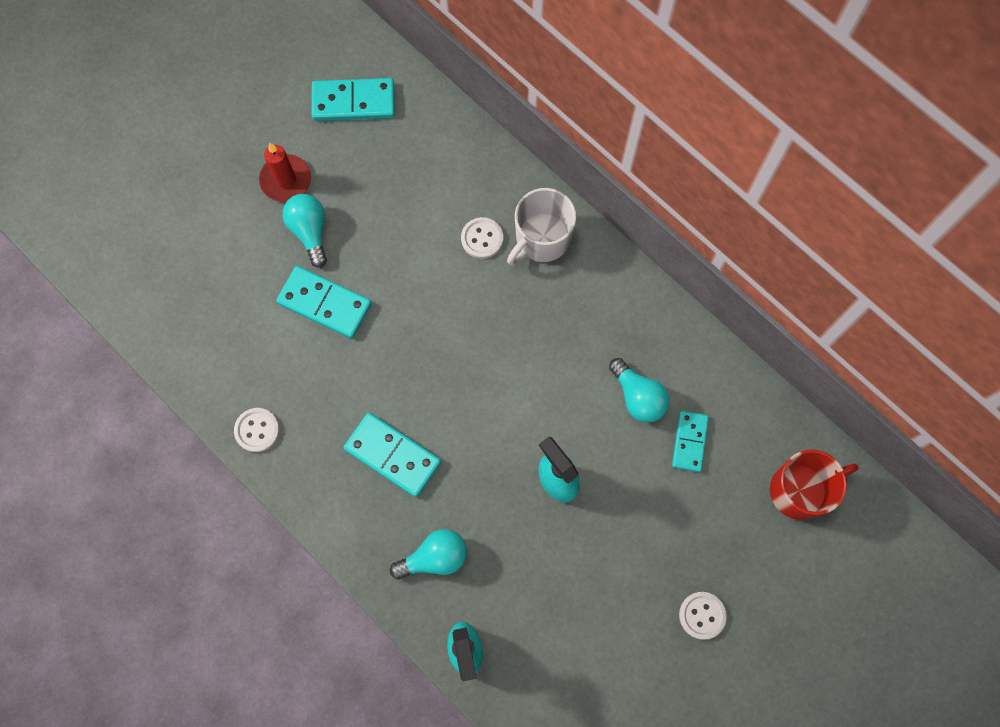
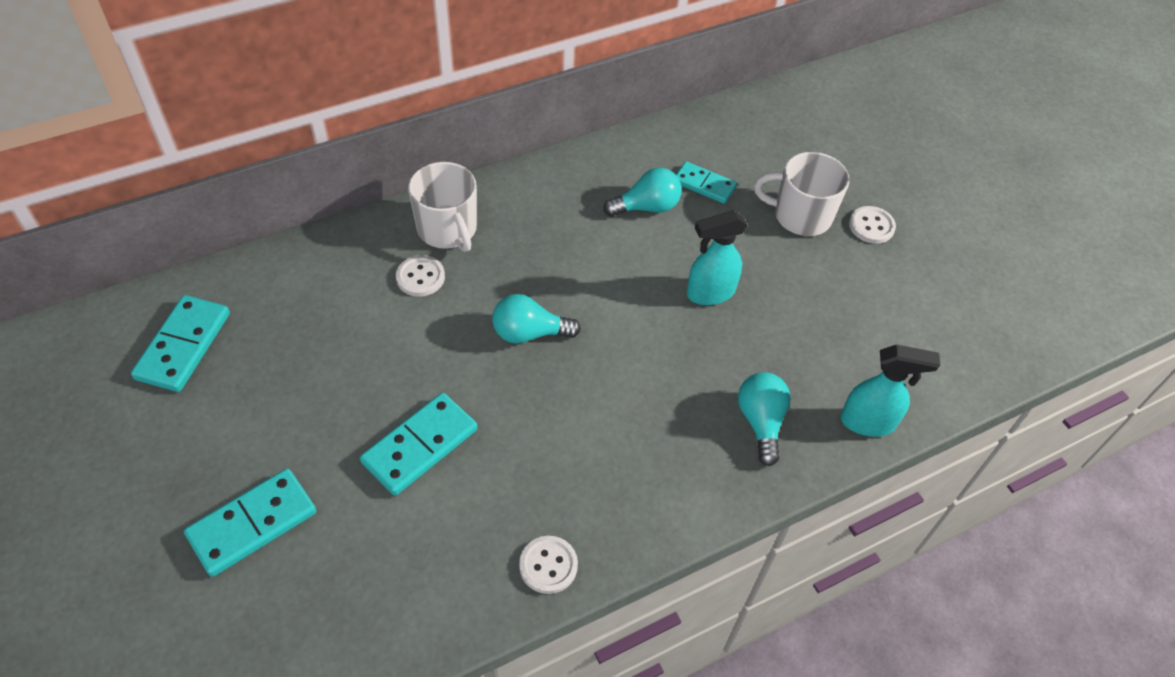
camera: 75 degrees left, 20 degrees down
red candle [259,143,311,202] -> none
turquoise light bulb [283,194,327,268] -> turquoise light bulb moved to [492,294,581,344]
turquoise domino [344,413,441,497] -> turquoise domino moved to [184,469,316,577]
red mug [770,450,858,520] -> none
none -> white mug [754,152,850,236]

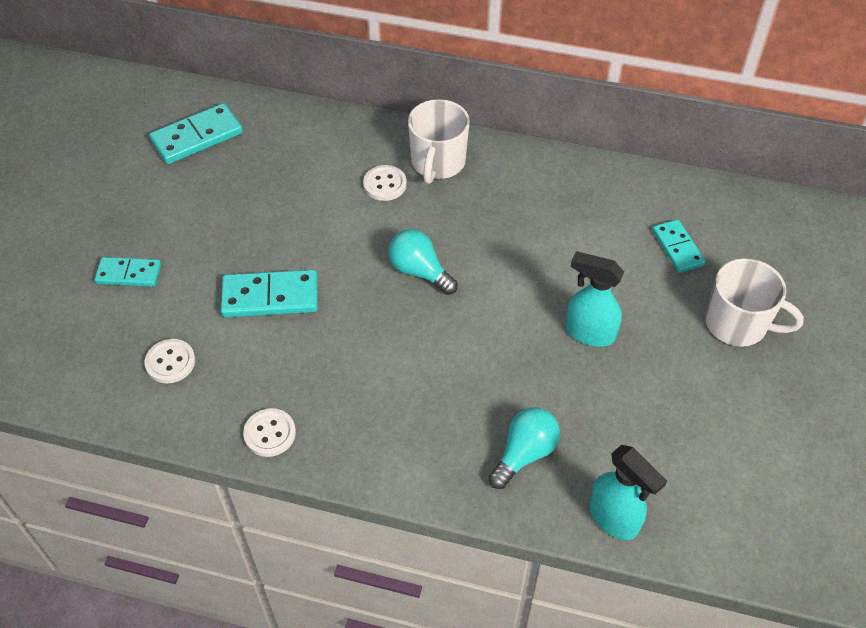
camera: 45 degrees right, 0 degrees up
turquoise domino [184,469,316,577] -> turquoise domino [94,257,161,287], size x0.65
turquoise light bulb [603,168,682,217] -> none
white mug [754,152,850,236] -> white mug turned 150 degrees clockwise [705,258,804,347]
white button [849,206,896,244] -> white button moved to [144,339,195,383]

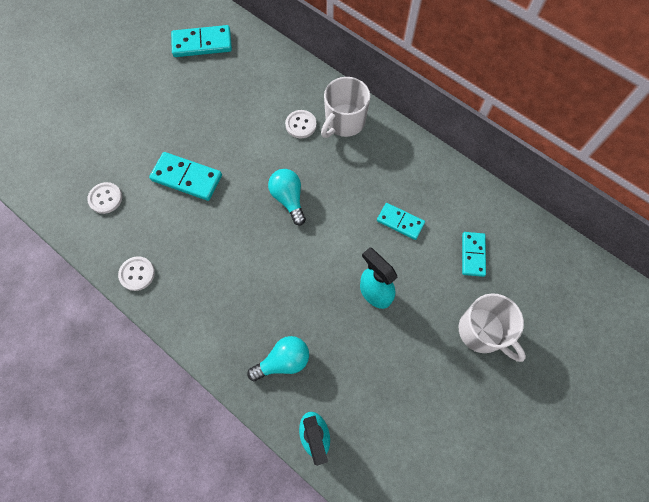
camera: 25 degrees right, 15 degrees up
turquoise domino [94,257,161,287] -> turquoise domino moved to [377,203,425,240]

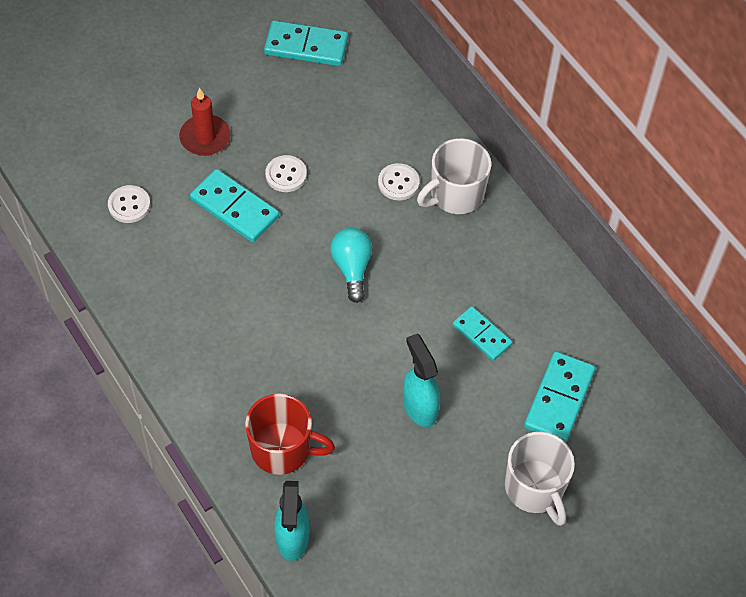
camera: 15 degrees right, 10 degrees down
white button [118,256,155,291] -> white button moved to [265,155,307,192]
turquoise light bulb [247,336,309,381] -> red mug [245,394,335,475]
turquoise domino [462,232,486,277] -> turquoise domino [524,352,595,443], size x1.53
none -> red candle [179,88,231,156]

